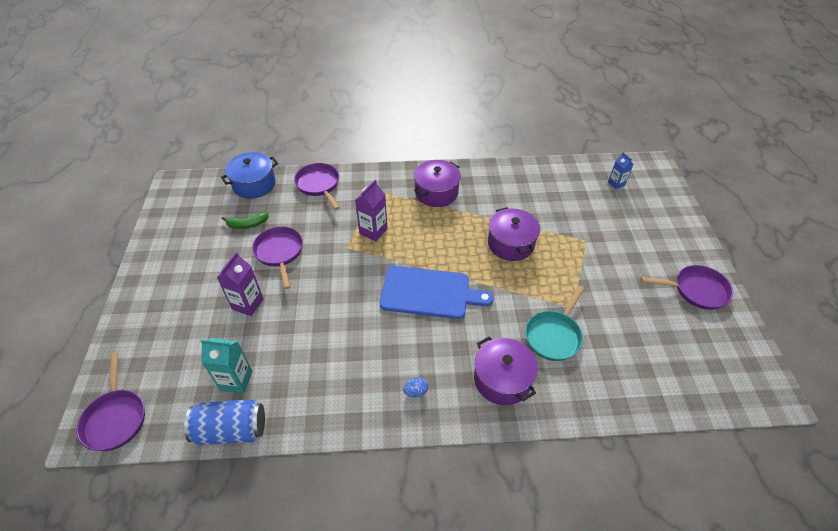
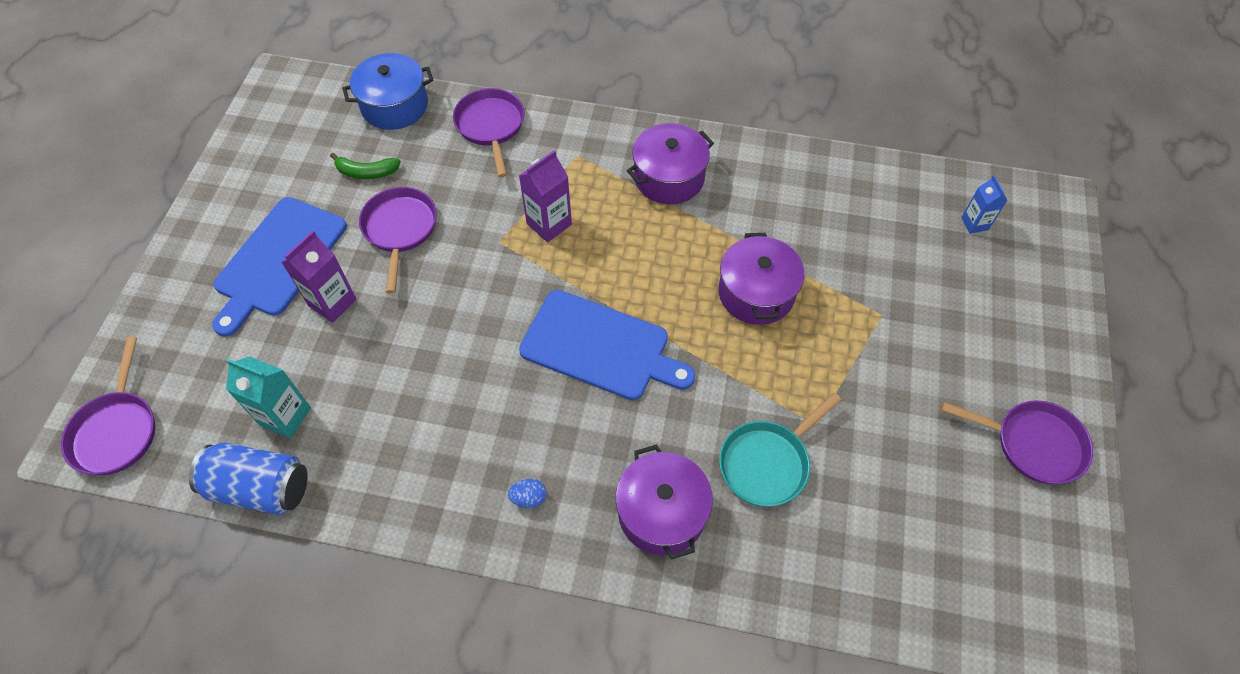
camera: 15 degrees right, 10 degrees up
none -> blue cutting board [212,197,347,337]

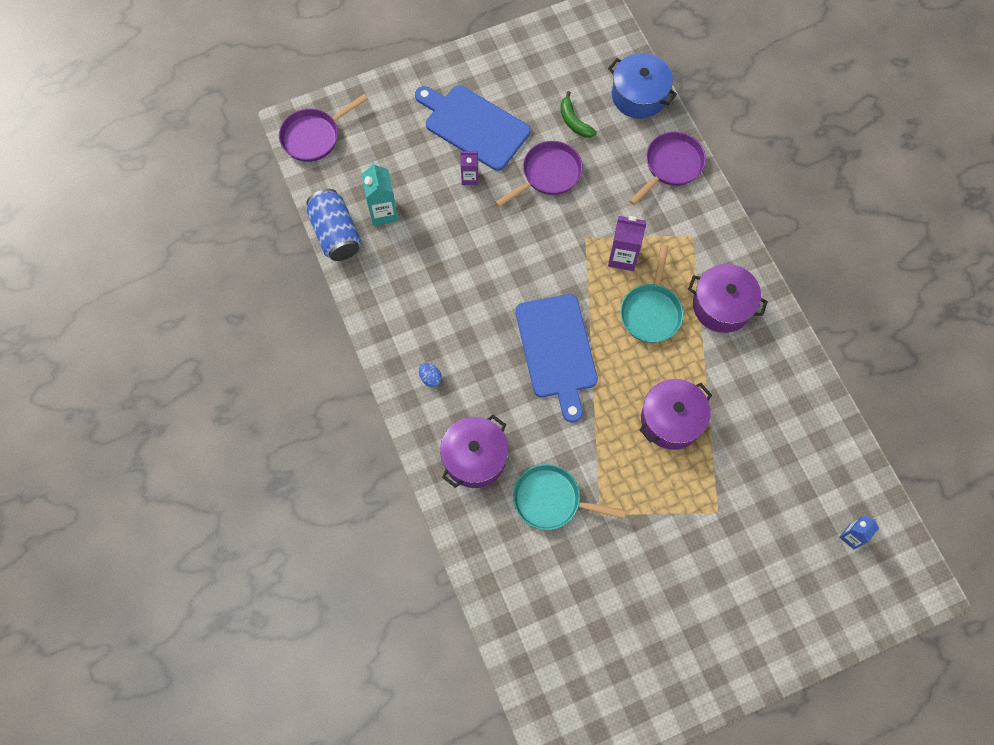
camera: 55 degrees right, 10 degrees up
blue cutting board [212,197,347,337] -> blue cutting board turned 45 degrees clockwise [415,85,531,171]
purple carton [281,230,356,323] -> purple carton [460,151,478,185], size x0.64
purple pan [941,400,1093,484] -> none
none -> turquoise pan [620,244,684,343]

